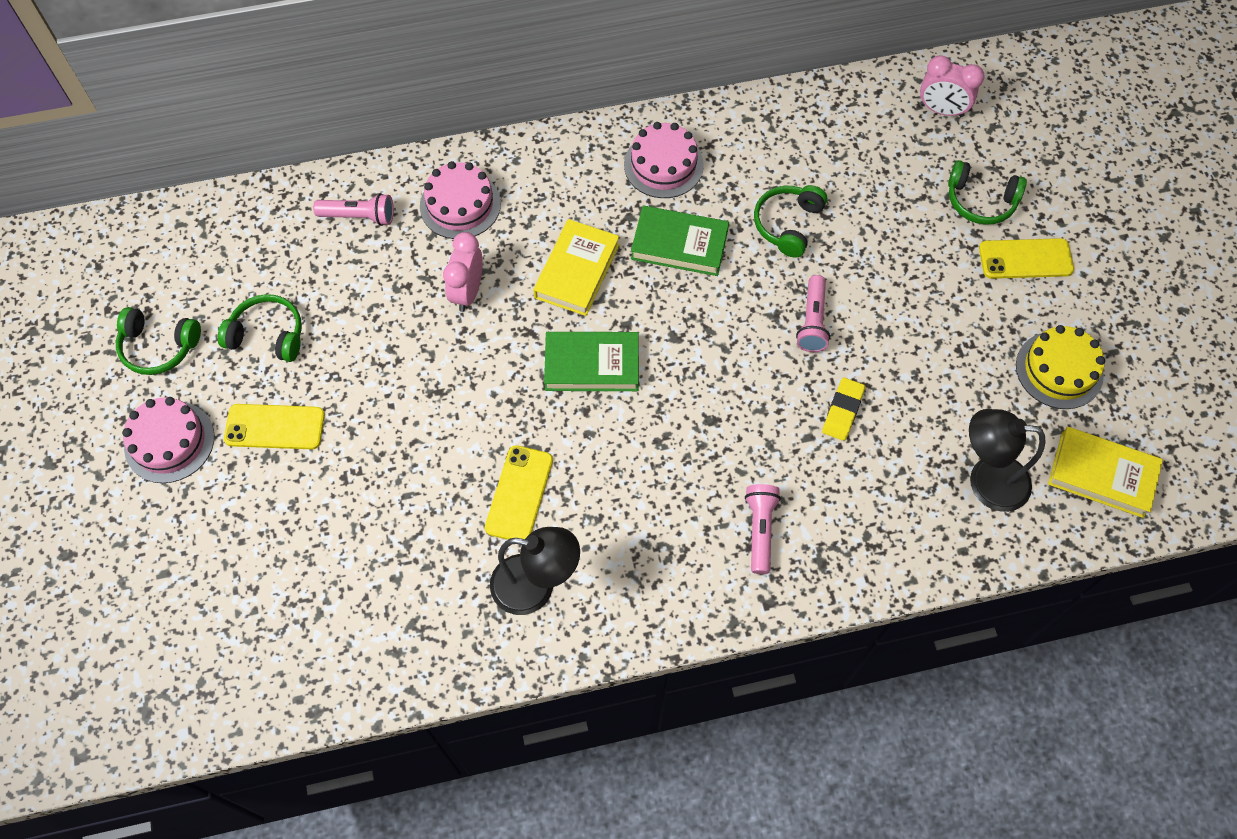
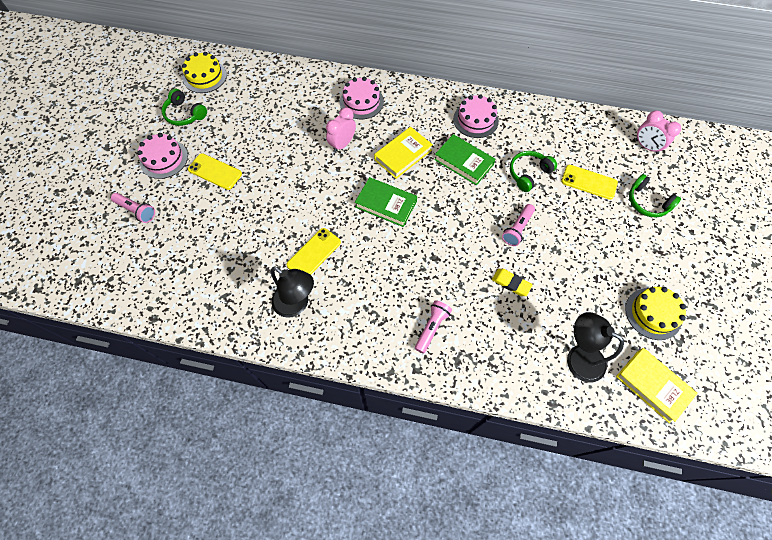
camera: 25 degrees right, 0 degrees up
green headphones [218,294,302,362] -> none
pink flashlight [313,193,394,226] -> pink flashlight moved to [111,193,155,223]
yellow eraser [822,378,865,441] -> yellow eraser turned 75 degrees clockwise [492,269,533,296]
yellow phone [979,238,1074,279] -> yellow phone moved to [561,165,618,200]
none -> yellow cake [182,52,227,93]

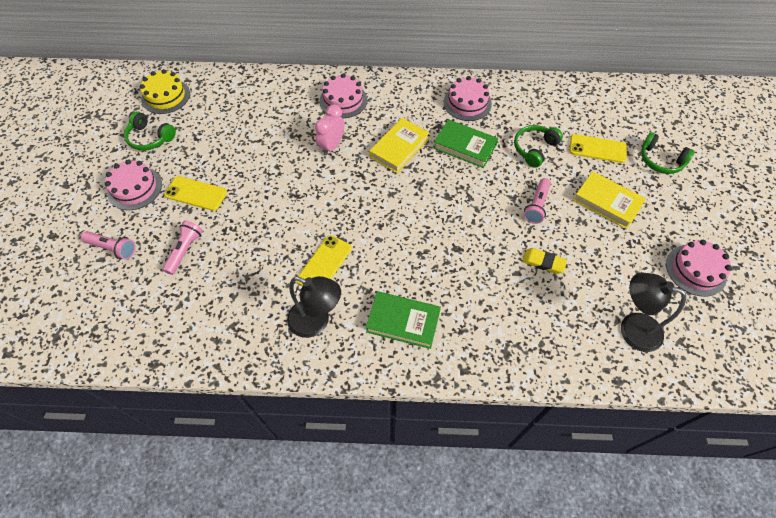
camera: 10 degrees left, 5 degrees down
green book [355,177,417,227] -> green book moved to [366,291,441,349]
pink flashlight [415,300,452,354] -> pink flashlight moved to [163,221,203,275]
yellow book [616,348,698,423] -> yellow book moved to [573,171,646,229]
yellow cake [625,287,686,340] -> pink cake [666,240,732,297]
pink clock [635,111,681,154] -> none

